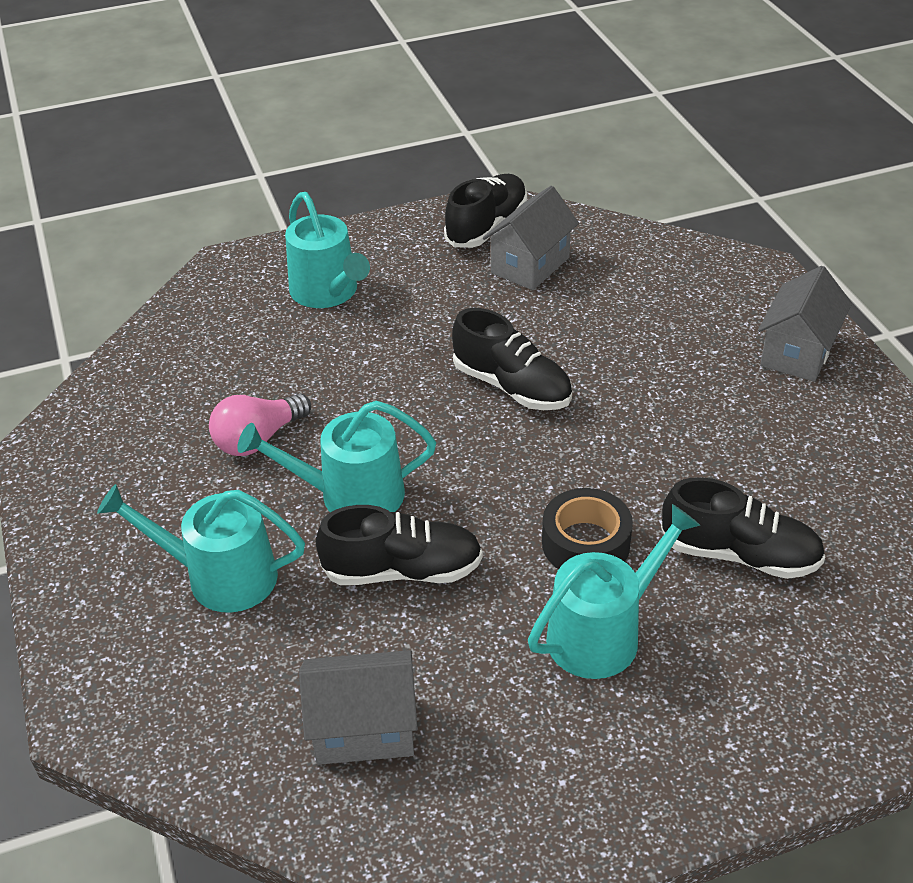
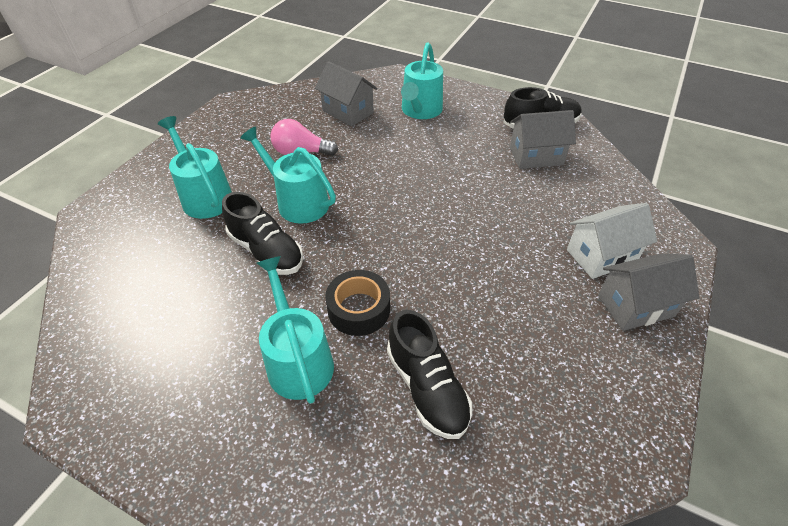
camera: 45 degrees right, 5 degrees up
grey house [299,650,418,765] -> grey house moved to [315,61,378,126]
black shoe [452,308,572,410] -> none
turquoise watering can [528,504,700,679] -> turquoise watering can turned 120 degrees counterclockwise [257,256,334,404]
none -> white house [567,203,657,279]

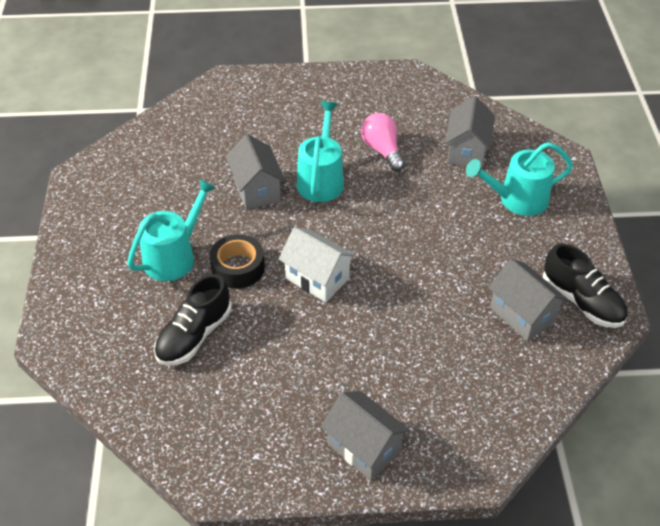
camera: 60 degrees right, 0 degrees up
turquoise watering can [158,116,232,219] -> none
black shoe [222,192,303,275] -> grey house [226,134,285,210]
white house [567,203,657,279] -> white house moved to [279,227,356,302]

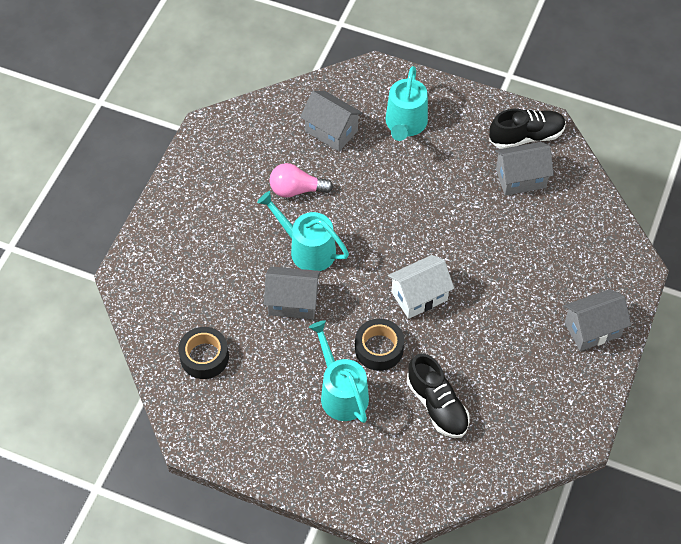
camera: 65 degrees left, 10 degrees up
none -> black tape [178,327,229,379]

